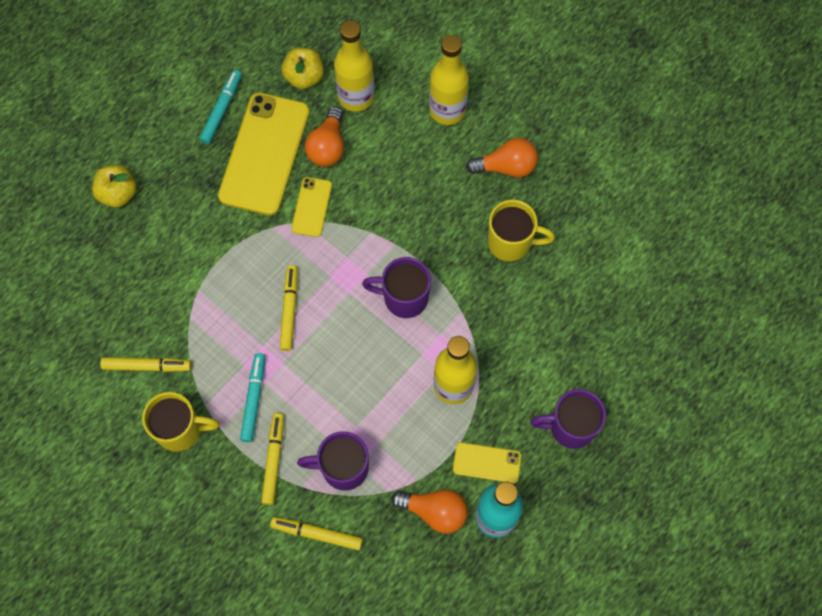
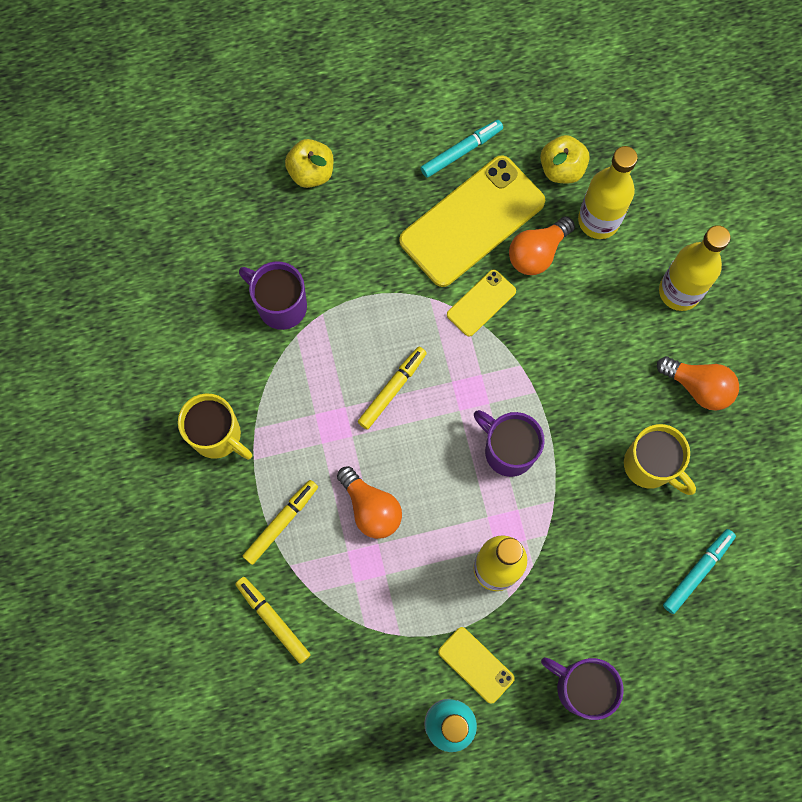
camera: 35 degrees right, 5 degrees up
yellow marker [100,357,191,372] -> none
turquoise marker [240,353,265,442] -> turquoise marker moved to [663,529,736,614]
purple mug [297,431,369,491] -> purple mug moved to [239,261,307,330]
orange light bulb [392,490,468,534] -> orange light bulb moved to [337,466,402,539]

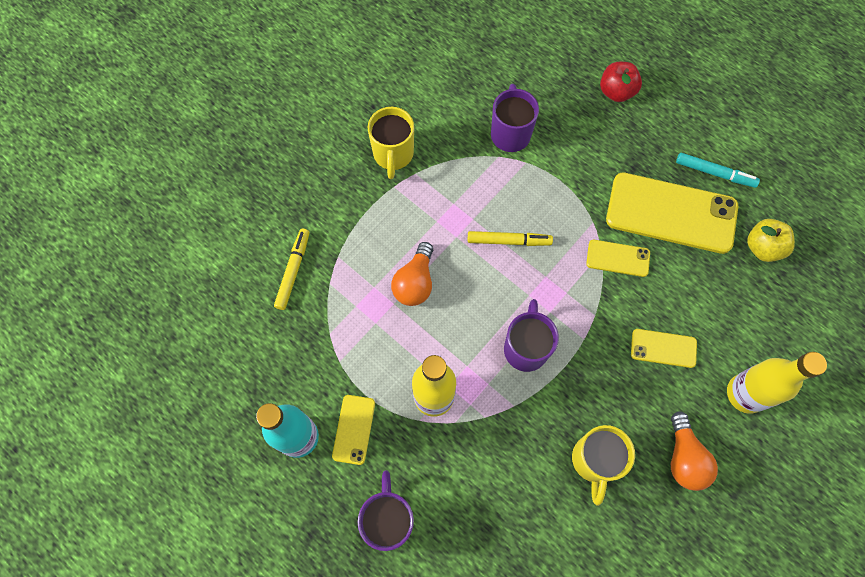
camera: 55 degrees right, 5 degrees down
yellow marker [243,480,318,565] -> none
yellow apple [285,139,333,188] -> red apple [600,62,642,102]
orange light bulb [509,216,575,275] -> none
yellow bottle [578,146,638,239] -> none
turquoise marker [663,529,736,614] -> none
none -> yellow phone [631,329,697,368]

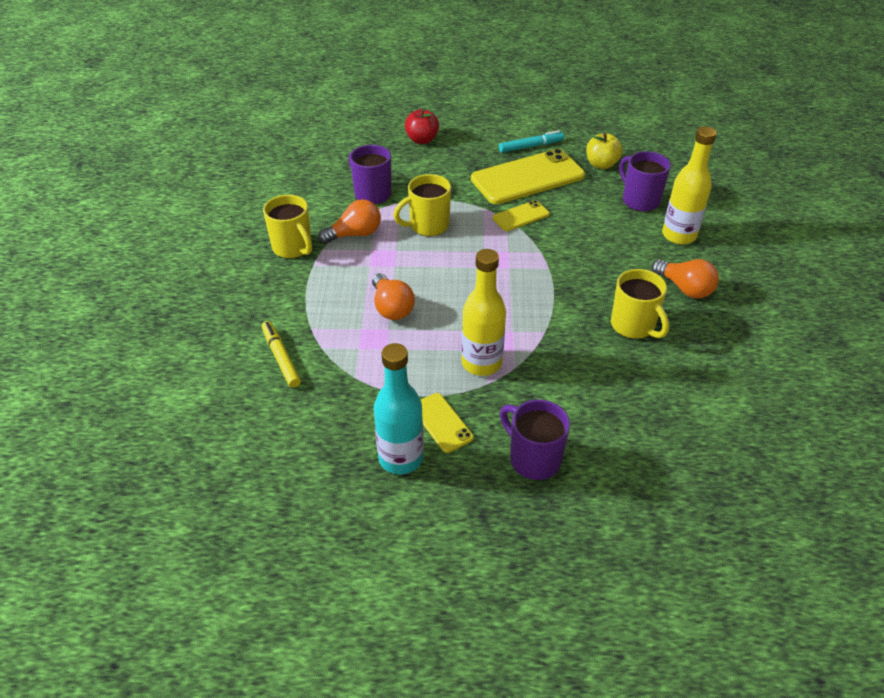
camera: 40 degrees left, 25 degrees down
yellow marker [468,231,553,246] -> none
purple mug [504,299,559,372] -> purple mug moved to [619,151,671,212]
yellow phone [631,329,697,368] -> none
none -> orange light bulb [318,199,381,244]
none -> yellow mug [393,174,451,236]

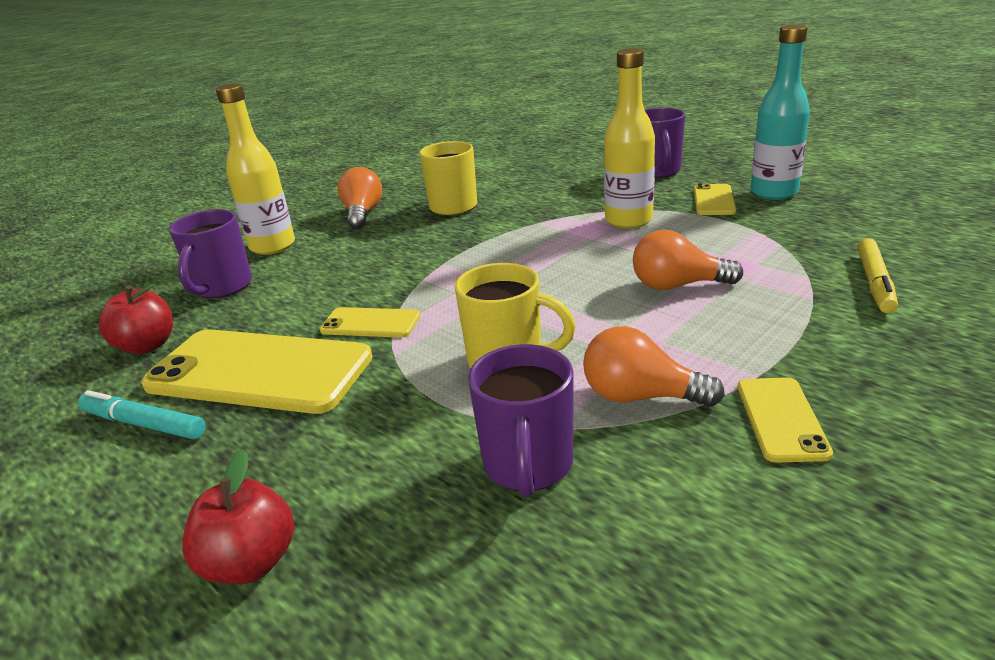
camera: 135 degrees left, 15 degrees down
yellow mug [263,195,312,259] -> yellow phone [738,377,833,463]
orange light bulb [372,273,415,320] -> orange light bulb turned 105 degrees counterclockwise [633,230,743,290]
yellow apple [586,133,623,169] -> red apple [98,284,173,354]

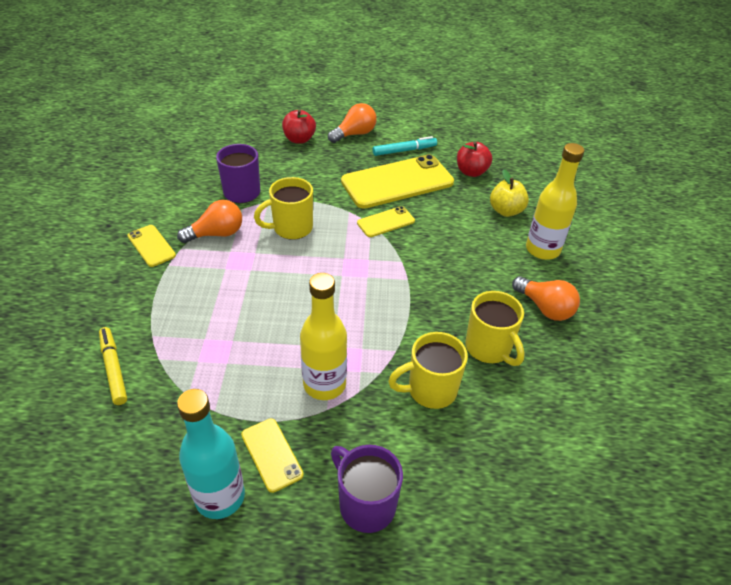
camera: 135 degrees right, 15 degrees up
purple mug [169,209,252,298] -> yellow apple [490,169,529,217]
orange light bulb [633,230,743,290] -> orange light bulb moved to [328,103,377,143]
none -> yellow mug [388,332,468,409]

